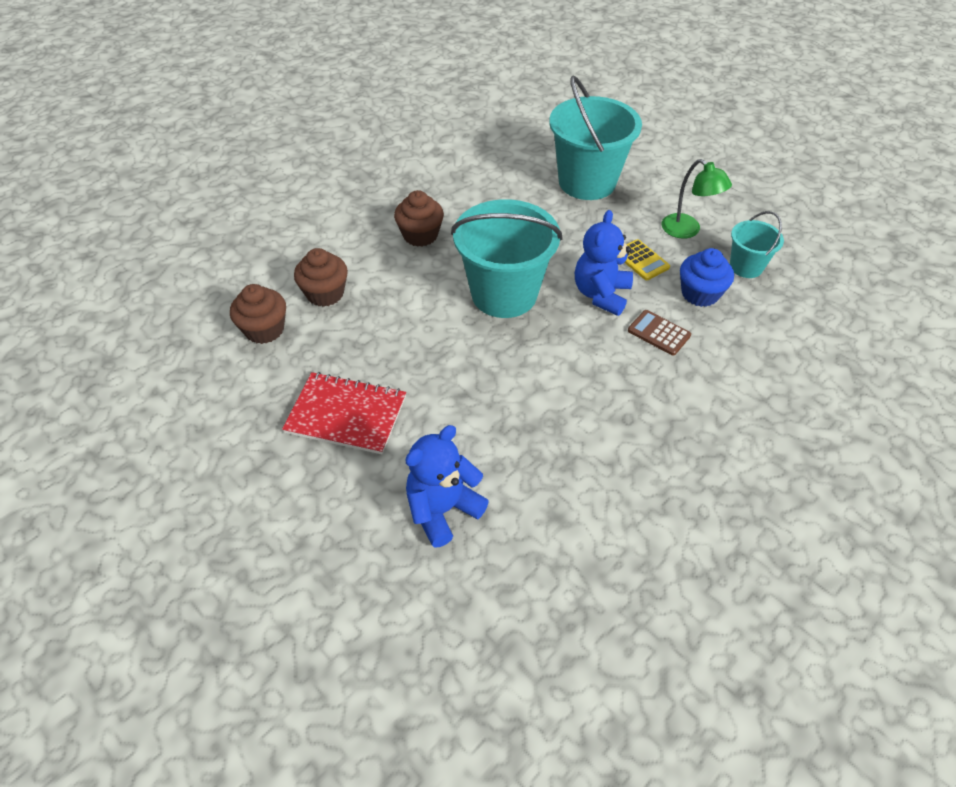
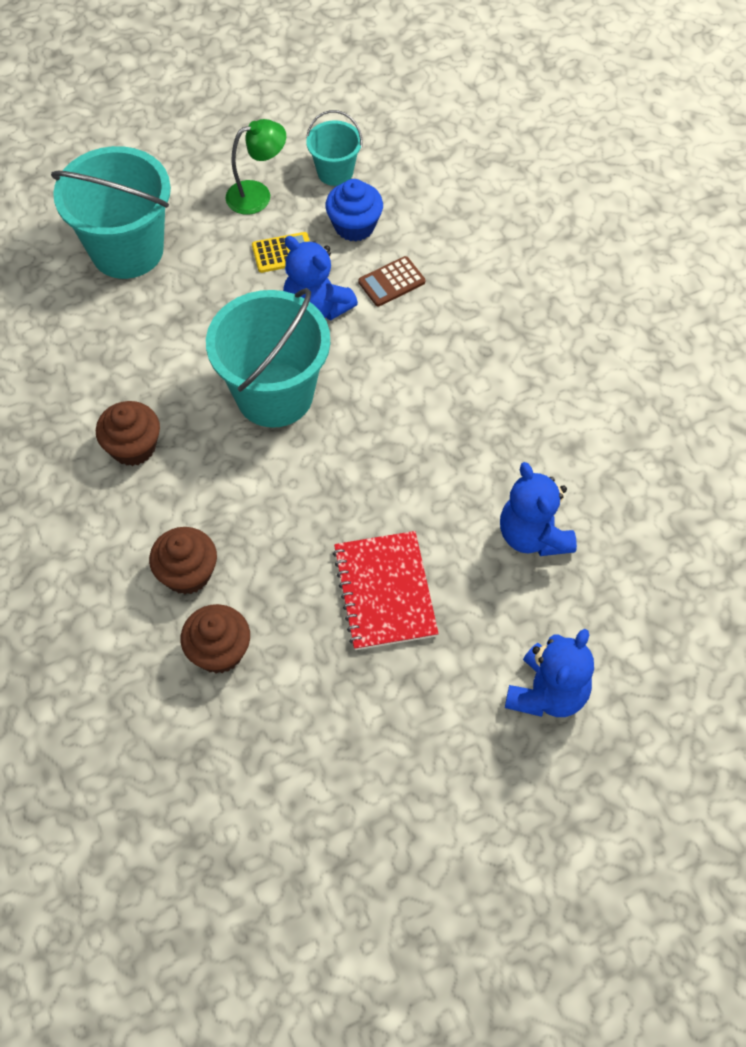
camera: 70 degrees left, 10 degrees up
red notebook [282,372,406,454] -> red notebook turned 45 degrees counterclockwise [333,531,439,650]
none -> blue teddy bear [505,629,594,717]

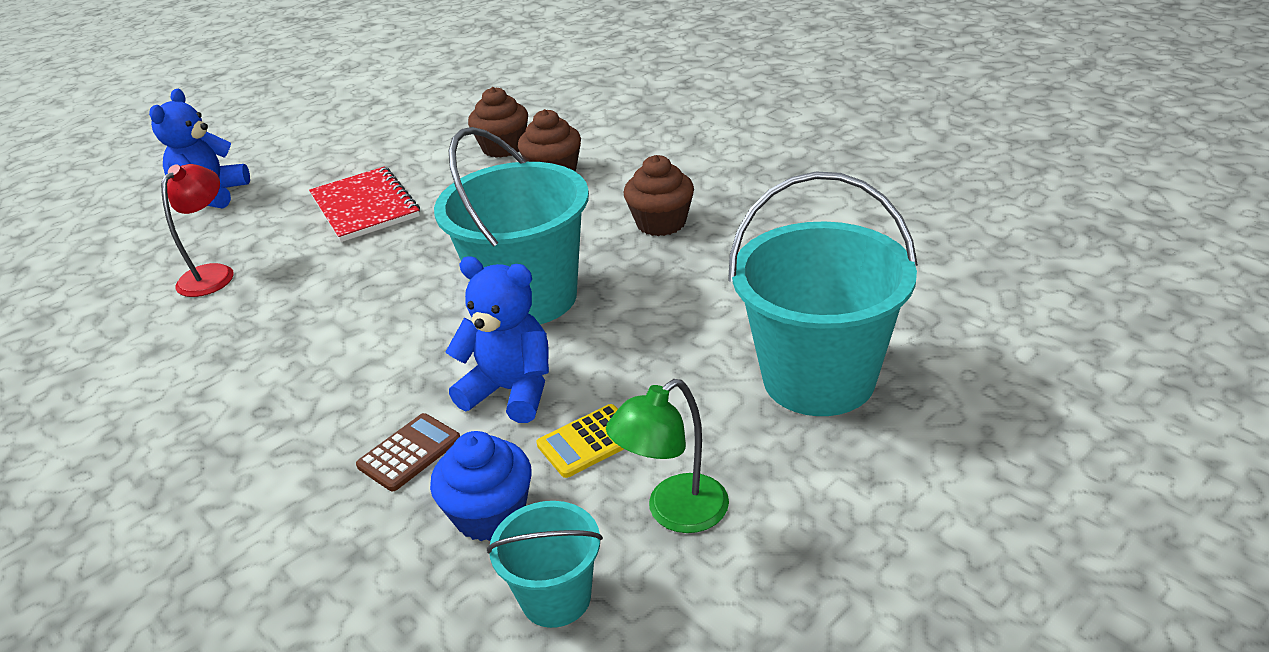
camera: 165 degrees right, 25 degrees down
blue teddy bear [500,462,577,556] -> red lamp [161,164,234,297]

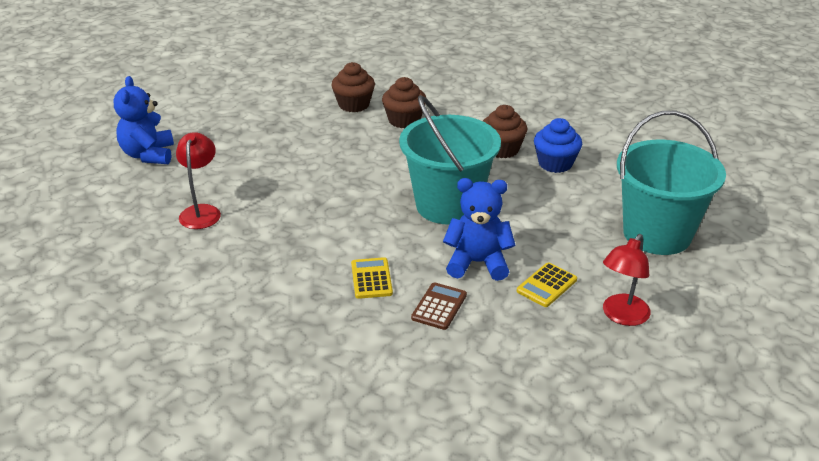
camera: 20 degrees left, 0 degrees up
red notebook [309,166,420,242] -> none
blue cupcake [430,431,532,541] -> blue cupcake moved to [534,118,582,173]
turquoise bucket [487,501,603,628] -> none
green lamp [606,379,729,533] -> red lamp [603,234,651,326]
none -> yellow calculator [351,257,393,299]

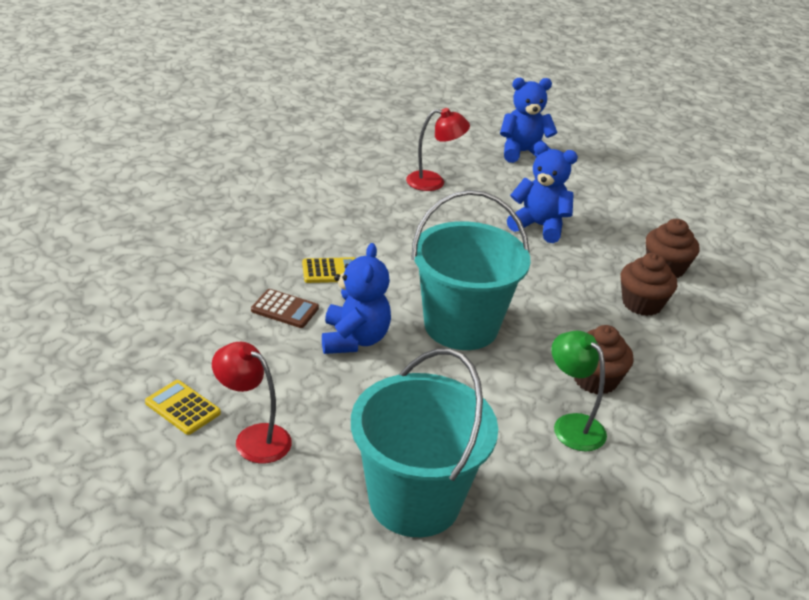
camera: 85 degrees right, 0 degrees up
yellow calculator [517,262,577,307] -> yellow calculator moved to [145,380,221,435]
blue cupcake [534,118,582,173] -> green lamp [551,331,607,451]
none -> blue teddy bear [507,141,578,243]

